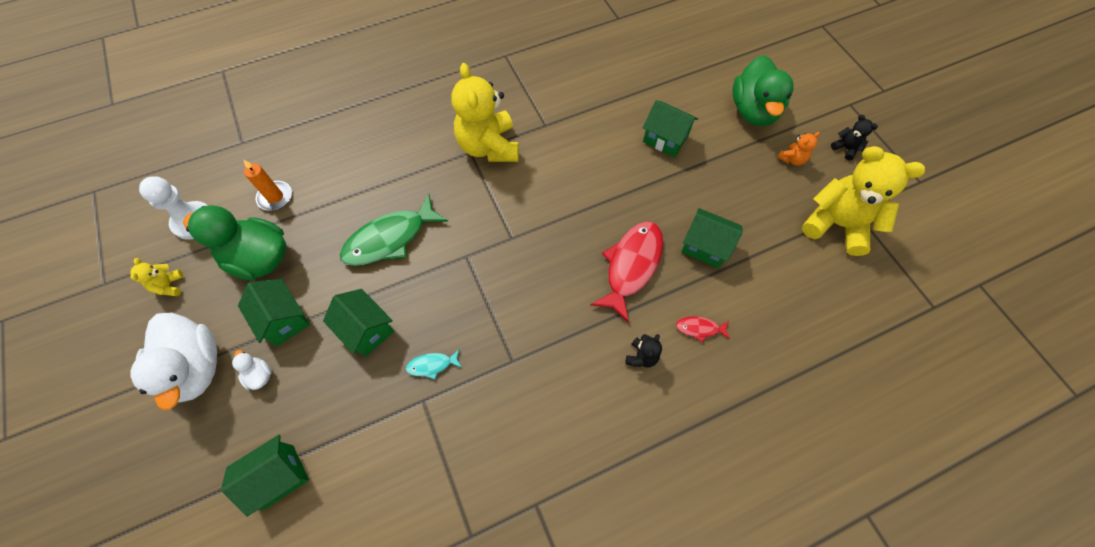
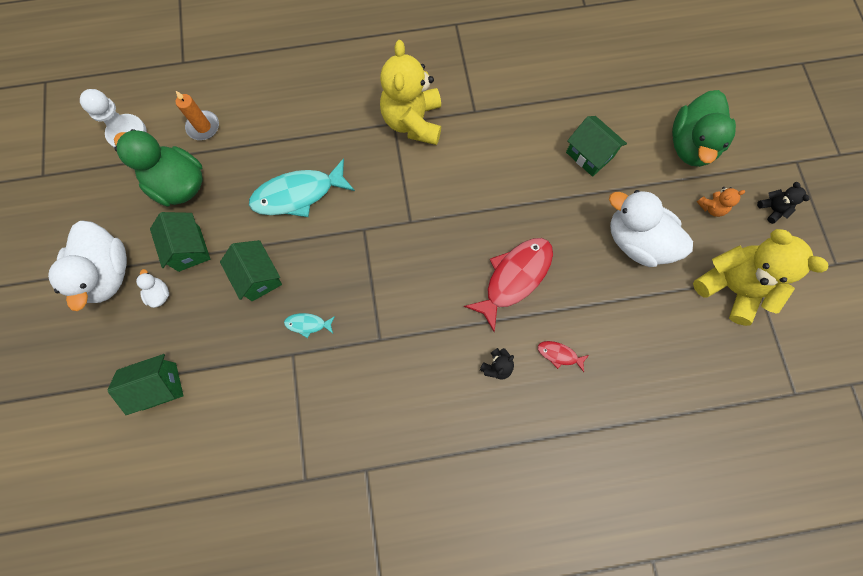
camera: 15 degrees right, 10 degrees up
yellow teddy bear [130,258,183,296] -> none
green fish [340,194,448,266] -> turquoise fish [249,158,355,217]
green house [681,208,743,268] -> none
none -> white duck [609,190,693,267]

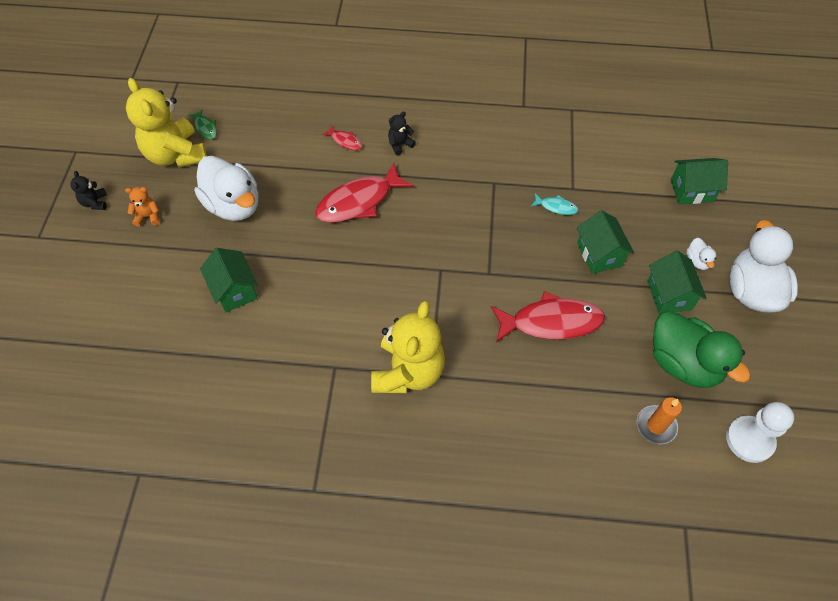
camera: 165 degrees left, 15 degrees down
turquoise fish [249,158,355,217] -> red fish [491,291,605,343]
green duck [672,90,736,167] -> none
none -> green fish [188,109,217,140]

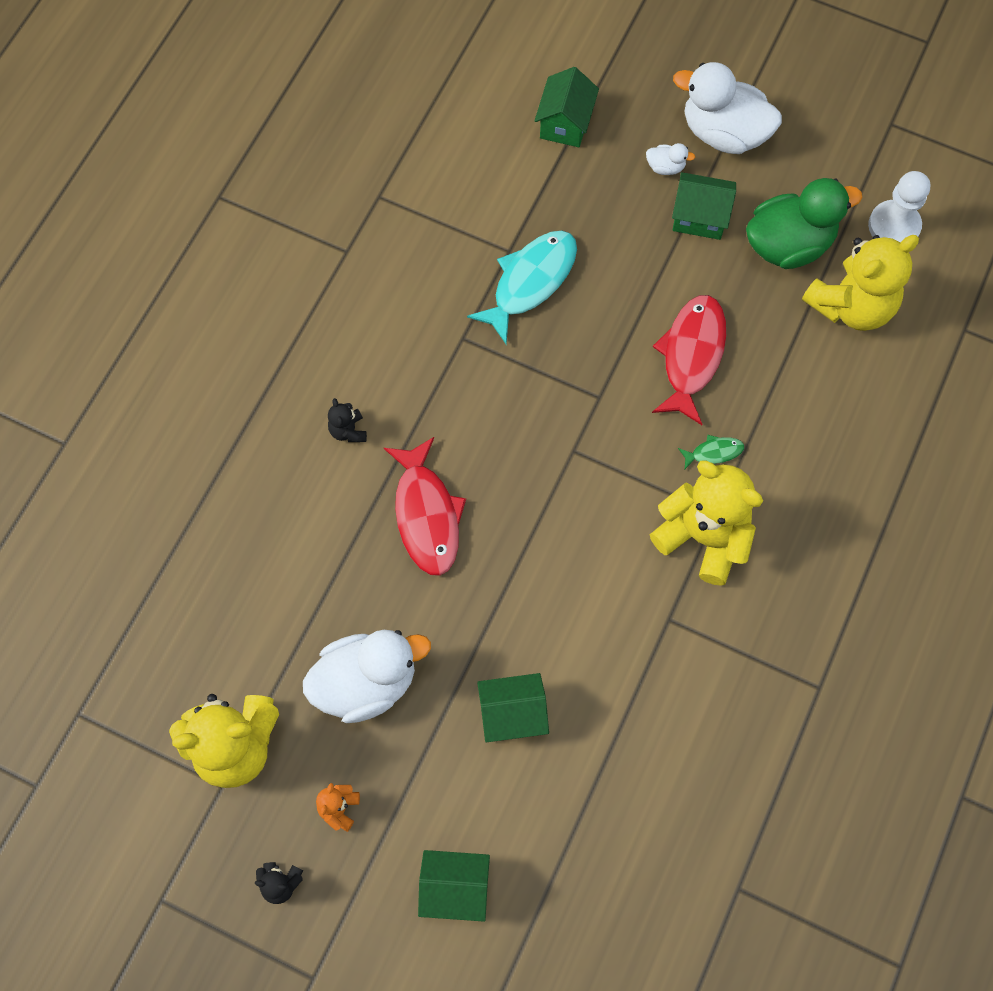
camera: 70 degrees left, 10 degrees up
green fish [188,109,217,140] -> green fish moved to [678,435,744,470]
red fish [322,125,362,150] -> none
turquoise fish [531,194,578,215] -> turquoise fish [467,230,577,344], size x2.19
green house [577,210,634,274] -> green house moved to [418,850,490,922]
orange candle [637,397,682,444] -> yellow teddy bear [802,235,919,331]

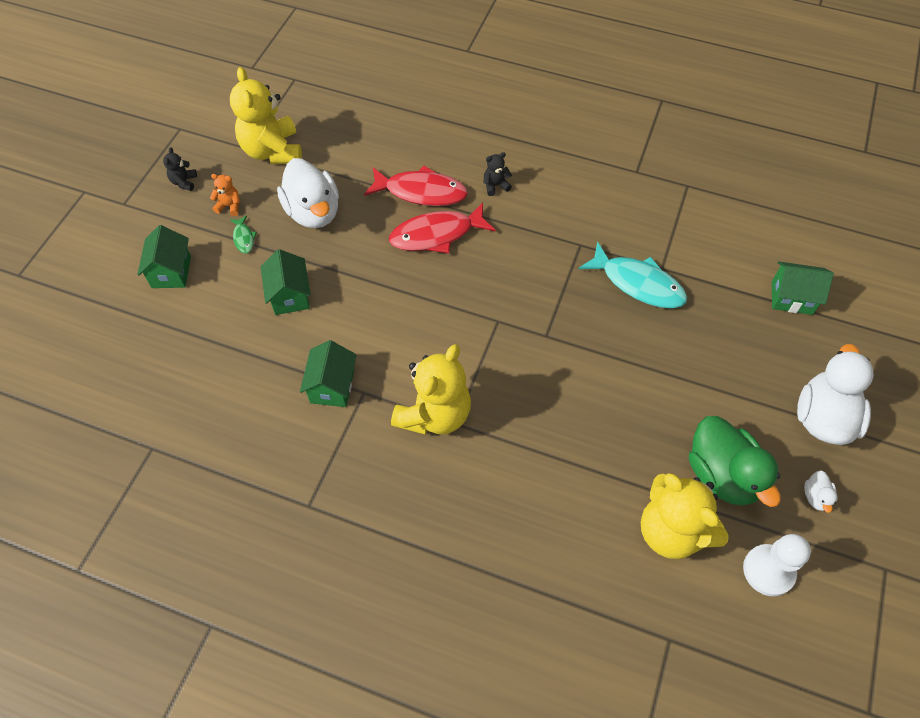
camera: 85 degrees right, 10 degrees down
white duck [646,143,695,175] -> white duck moved to [804,470,838,513]
red fish [652,295,726,425] -> red fish moved to [364,166,468,206]
green house [672,172,736,240] -> green house moved to [300,340,356,407]
green fish [678,435,744,470] -> green fish moved to [230,215,257,253]

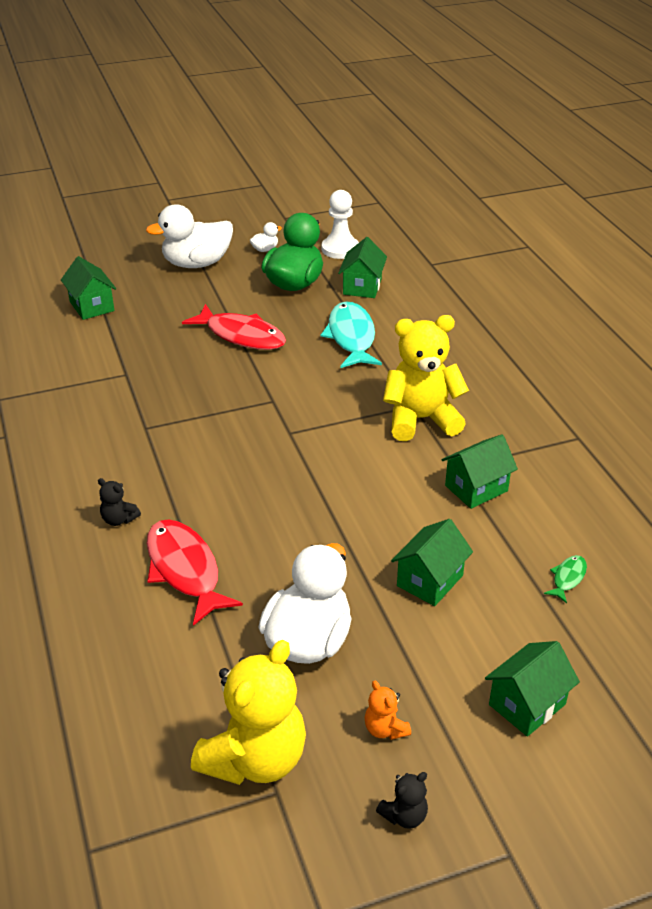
camera: 130 degrees left, 20 degrees down
green fish [230,215,257,253] -> green fish moved to [544,555,587,603]
red fish [389,202,496,253] -> red fish moved to [182,304,286,350]
turquoise fish [579,242,687,308] -> turquoise fish moved to [321,301,382,368]
yellow teddy bear [641,473,729,559] -> green house [338,237,387,298]

